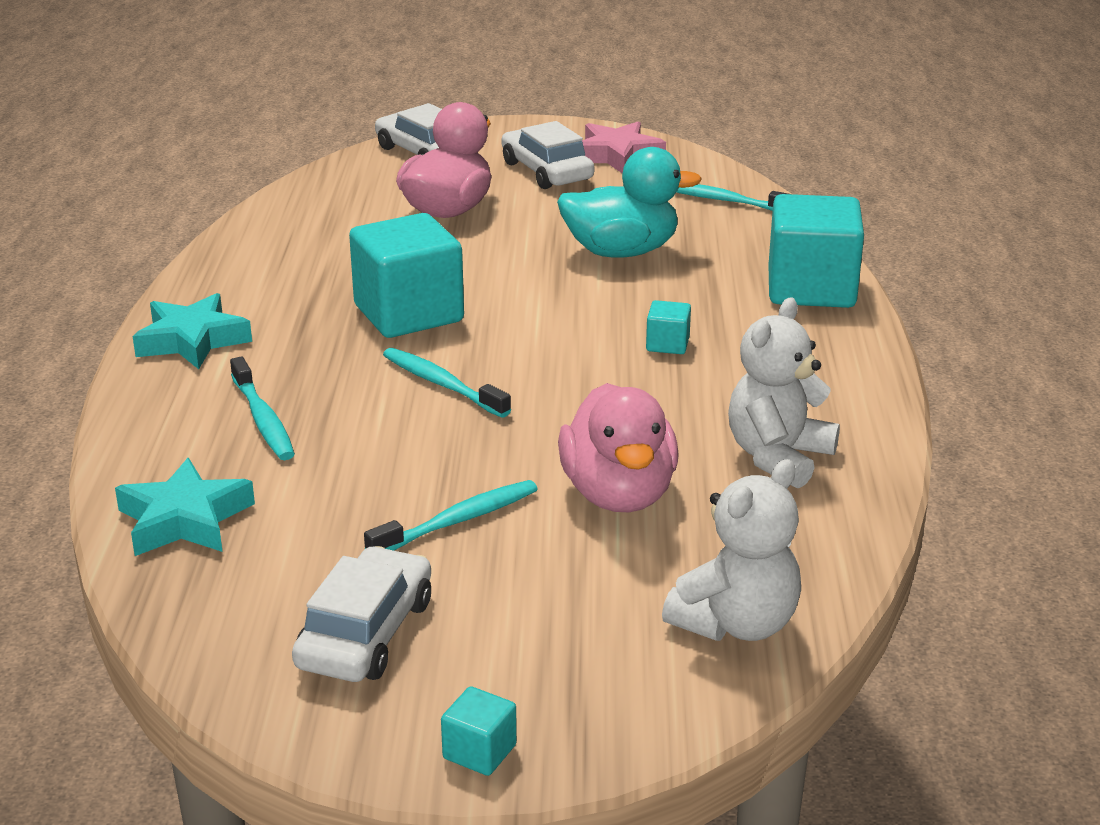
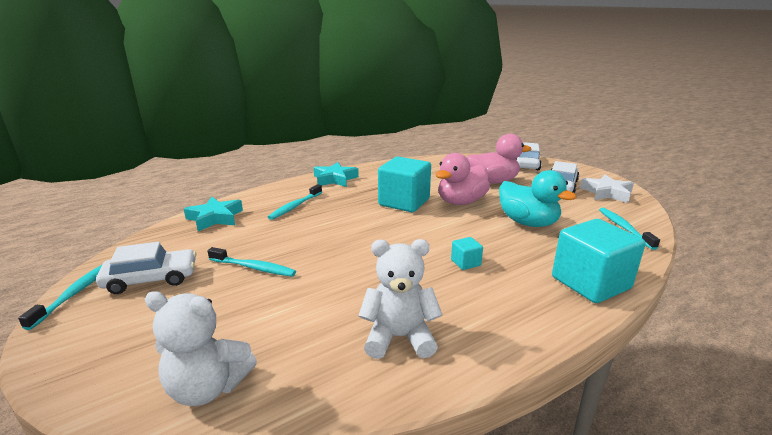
camera: 55 degrees right, 5 degrees down
turquoise toothbrush [383,348,511,417] -> turquoise toothbrush moved to [18,264,103,330]
turquoise cube [441,686,517,776] -> none
pink duck [558,383,679,512] -> pink duck moved to [436,153,490,205]
pink star [582,121,666,173] -> white star [580,175,634,203]

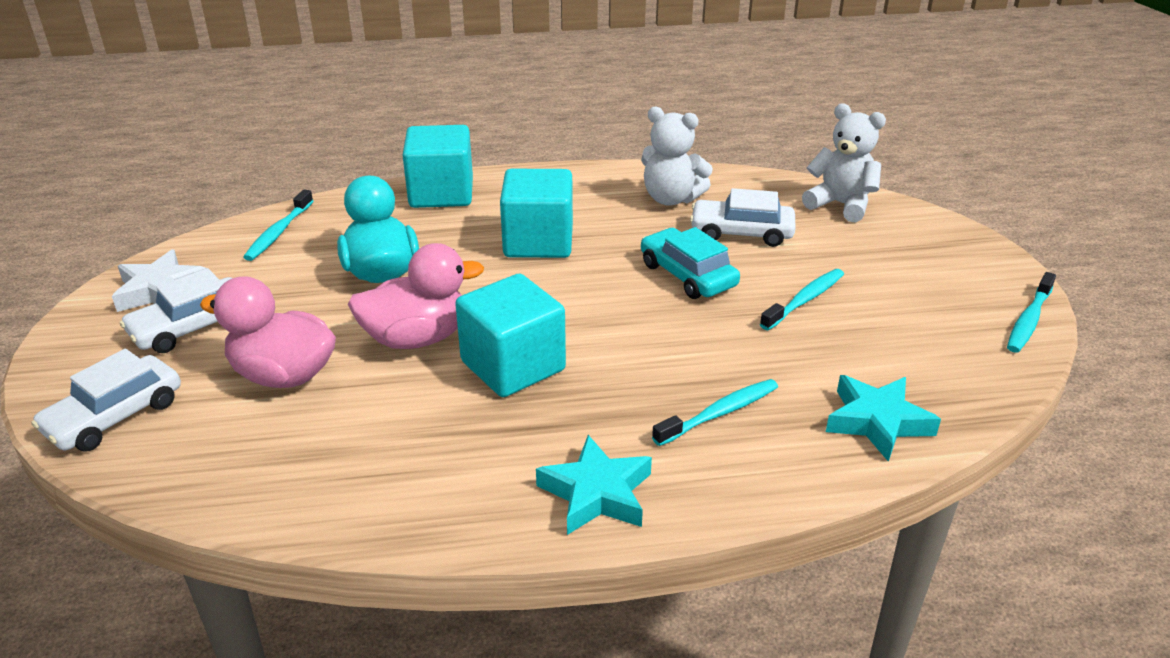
camera: 155 degrees left, 10 degrees up
white car [96,242,196,294] -> white car moved to [690,188,796,247]
turquoise toothbrush [208,247,296,277] -> turquoise toothbrush turned 90 degrees clockwise [760,269,844,330]
turquoise cube [451,237,483,270] -> turquoise cube [500,169,573,258], size x2.29
none -> turquoise car [641,227,740,299]

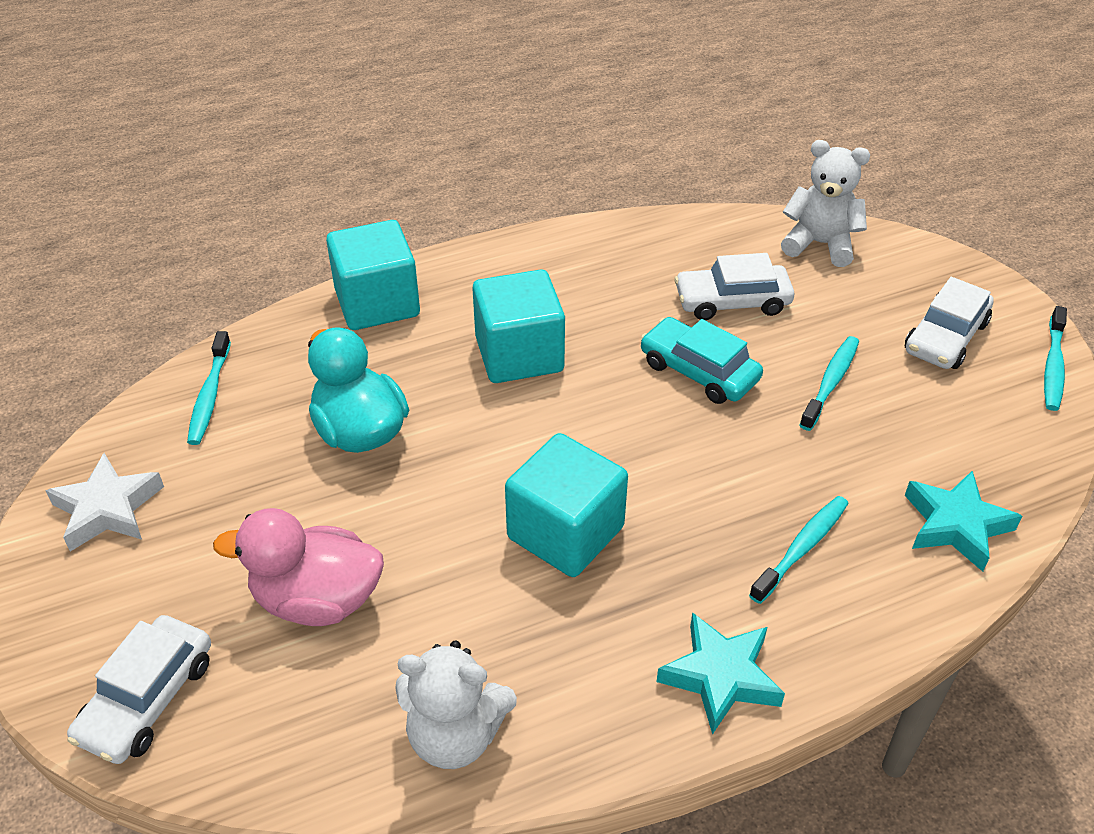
camera: 15 degrees left, 10 degrees up
white car [120,268,232,353] -> white car moved to [905,277,994,369]
pink duck [348,243,484,349] -> none
white teddy bear [641,107,713,206] -> white teddy bear moved to [395,641,517,769]

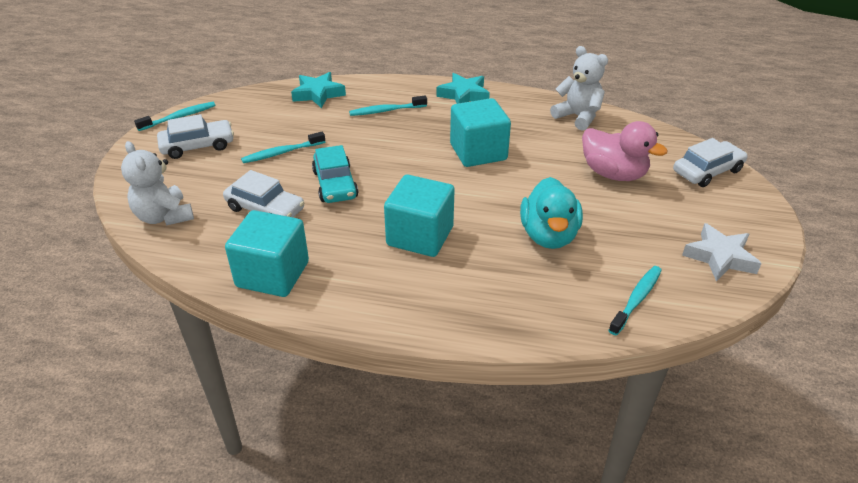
camera: 145 degrees left, 5 degrees down
turquoise cube [326,220,420,330] -> turquoise cube moved to [225,210,309,297]

